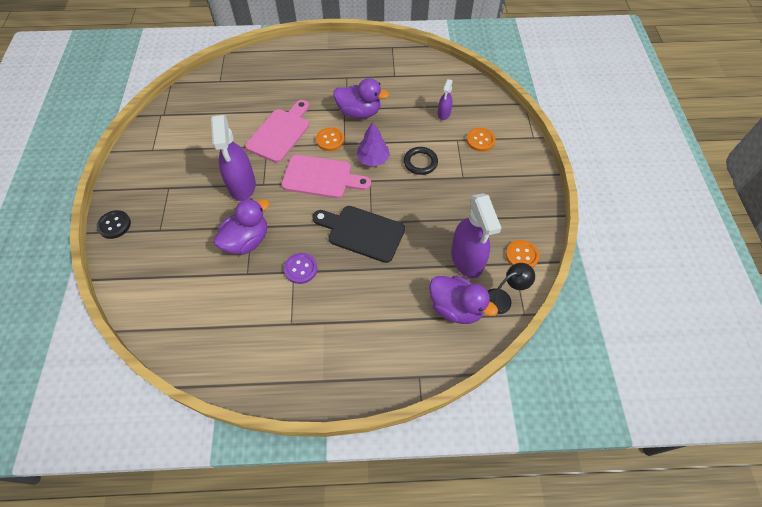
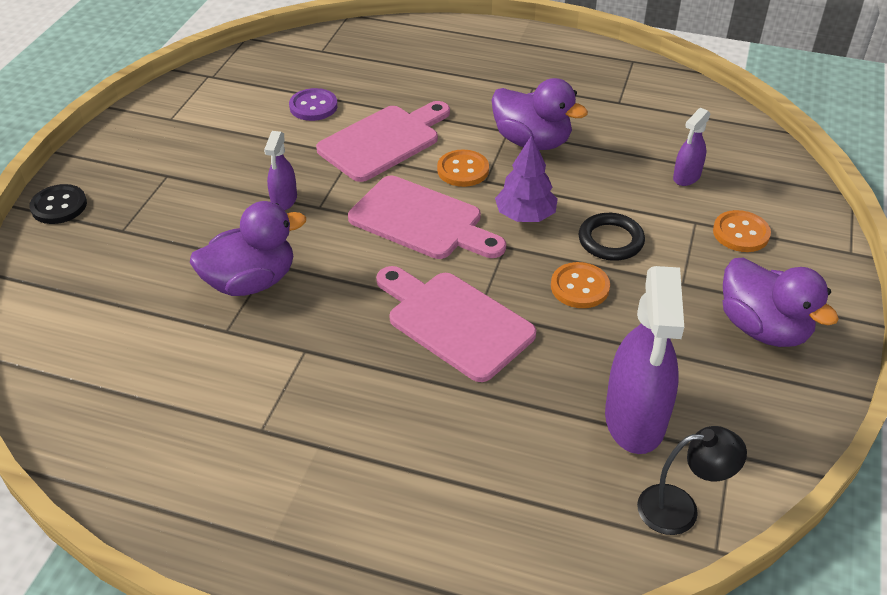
camera: 20 degrees right, 15 degrees down
purple spray bottle [211,115,256,201] -> purple spray bottle [264,131,297,211], size x0.50
purple button [284,253,317,284] -> purple button moved to [289,88,338,121]
black cutting board [312,206,405,263] -> pink cutting board [376,266,536,382]
purple duck [429,276,498,324] -> purple duck moved to [723,258,839,347]
orange button [506,240,539,268] -> orange button moved to [551,262,610,308]

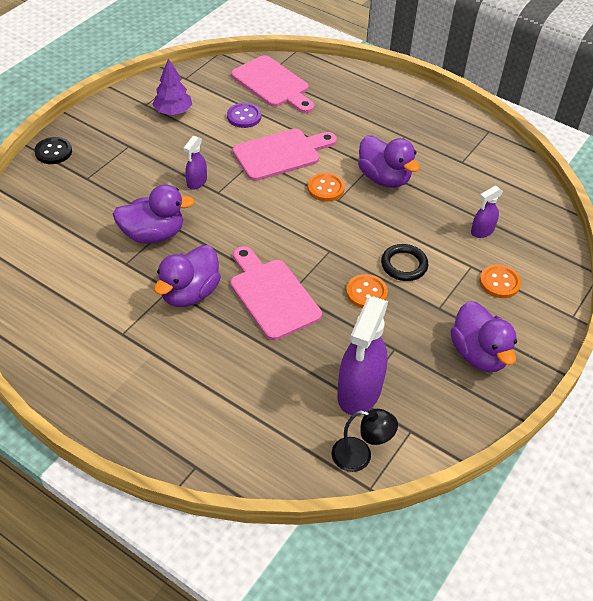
camera: 15 degrees right, 5 degrees up
pink cutting board [348,176,506,259] -> pink cutting board moved to [231,55,314,113]
purple tree [495,135,558,222] -> purple tree moved to [152,58,192,115]
none -> purple duck [154,245,221,307]

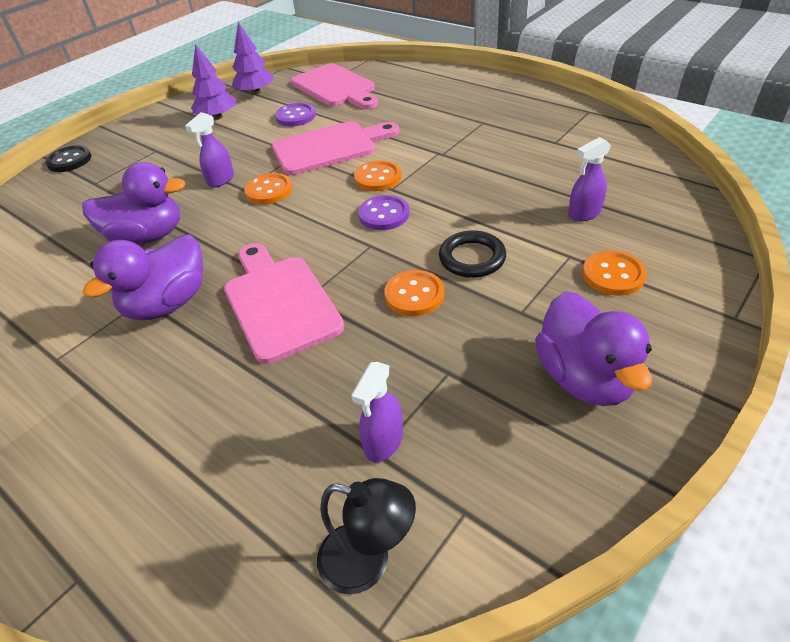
camera: 10 degrees right, 5 degrees down
purple spray bottle [337,296,388,415] -> purple spray bottle [351,362,403,462], size x0.50
purple duck [358,135,420,188] -> none
none -> purple tree [232,22,275,95]
none -> orange button [244,173,293,204]
none -> purple button [358,195,409,230]

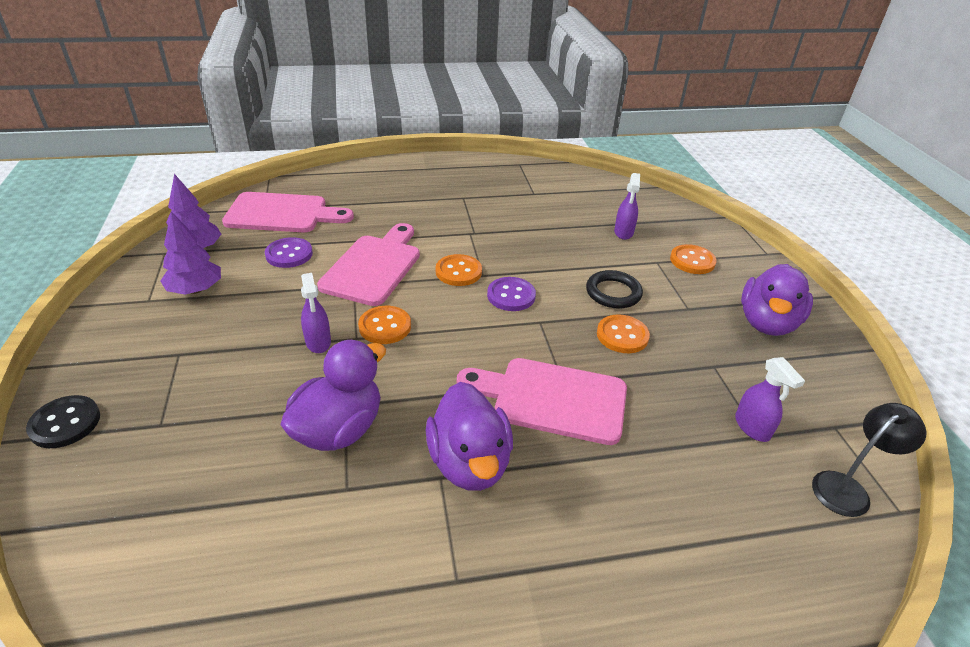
camera: 55 degrees left, 5 degrees down
purple duck [535,292,652,406] -> purple duck turned 90 degrees clockwise [741,264,813,336]

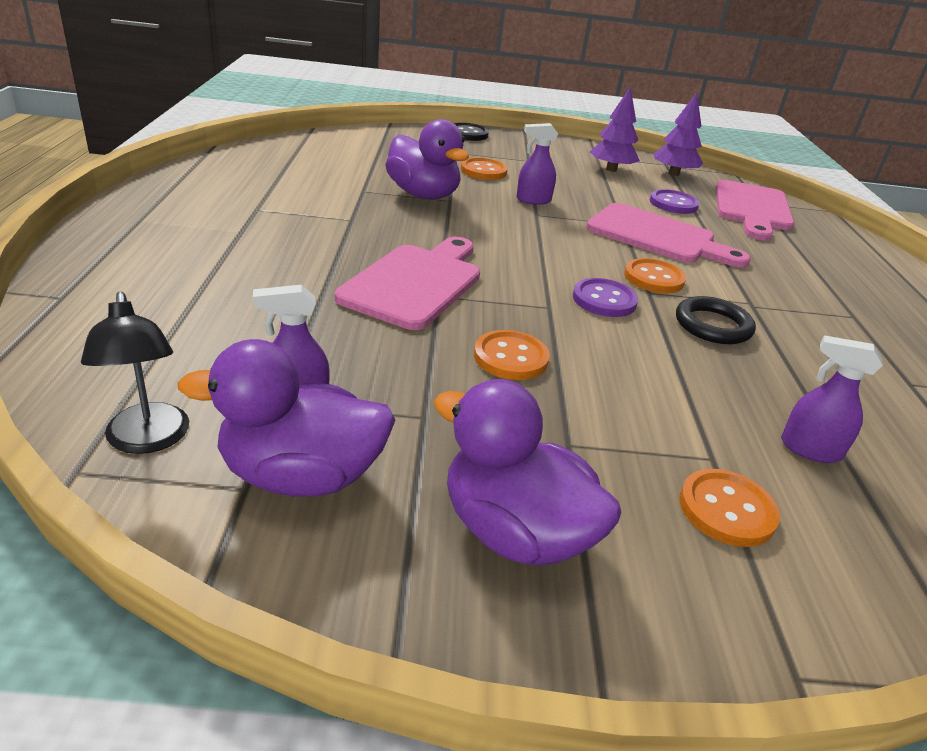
camera: 100 degrees right, 5 degrees down
orange button [358,306,411,344] -> orange button moved to [461,158,508,180]
purple duck [426,382,513,491] -> purple duck moved to [178,339,395,497]
black ring [586,270,643,309] -> black ring moved to [676,296,756,344]

